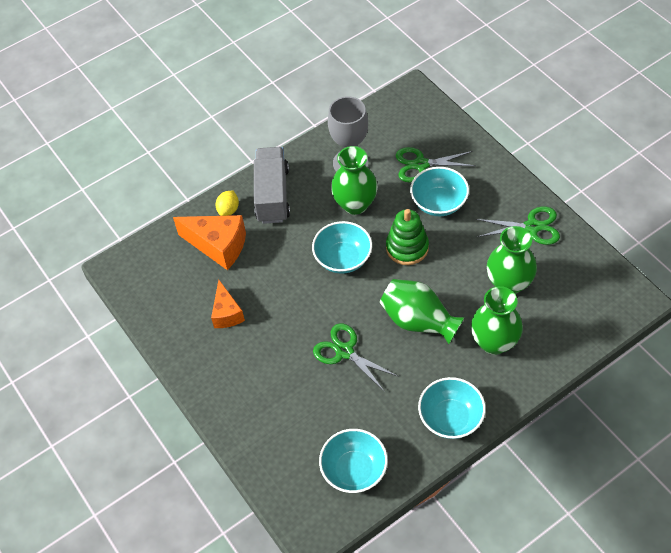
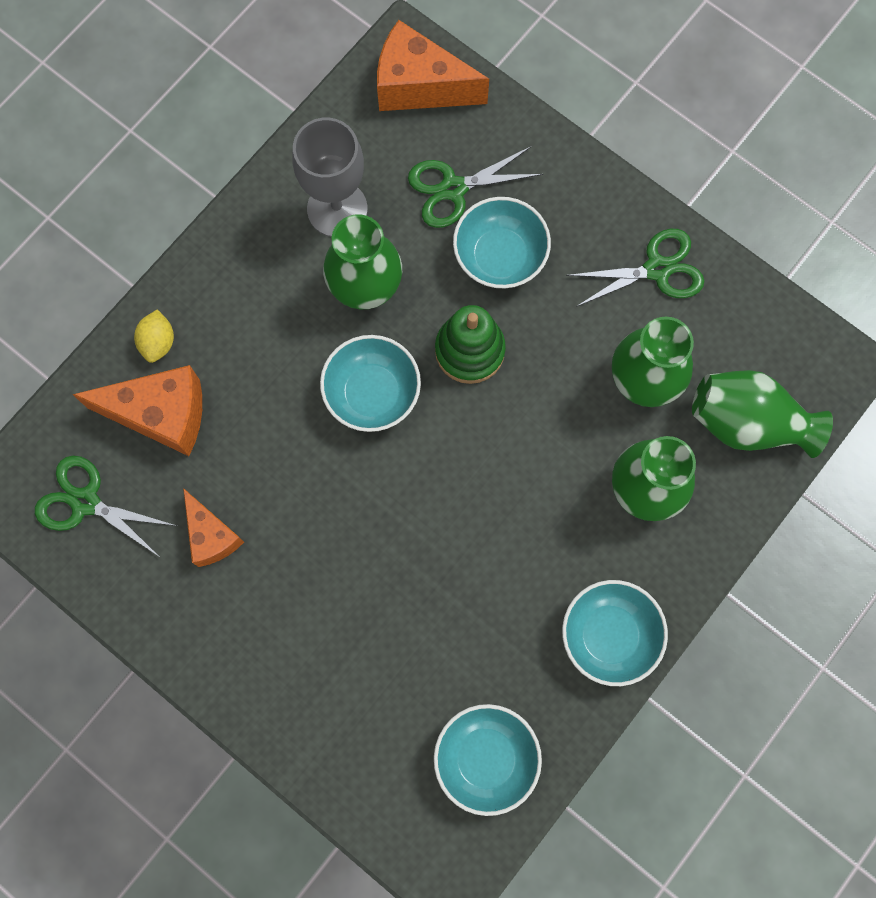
camera: 20 degrees left, 20 degrees up
grey truck [254,147,290,224] -> none
green scissors [313,323,399,392] -> green scissors moved to [35,456,177,558]
green vase [380,279,464,344] -> green vase moved to [692,370,833,458]
none -> orange cheese [377,20,489,111]

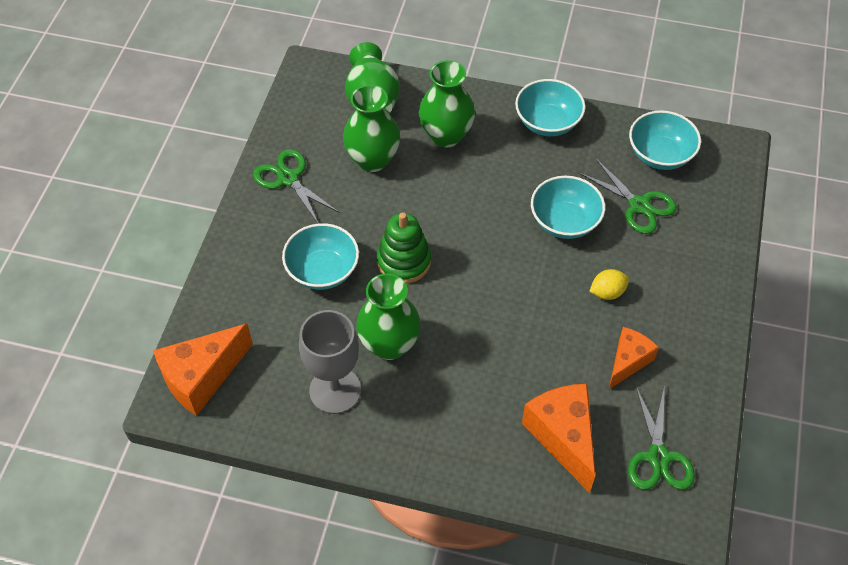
camera: 115 degrees left, 20 degrees down
yellow lemon [134,309,174,363] -> yellow lemon moved to [589,269,629,300]
turquoise bowl [320,335,421,432] -> turquoise bowl moved to [531,176,605,239]
orange cheese [377,20,489,111] -> orange cheese turned 60 degrees clockwise [153,324,253,416]
green scissors [408,146,543,228] -> green scissors moved to [579,159,677,234]

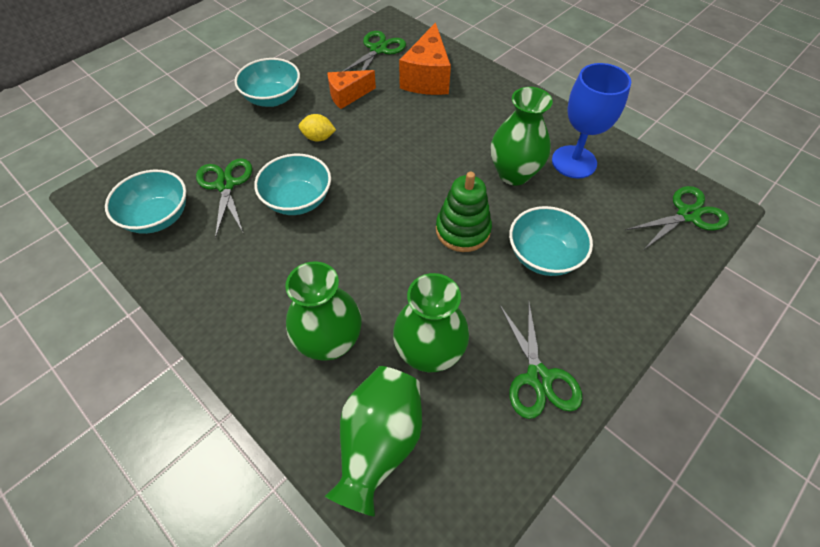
camera: 150 degrees left, 0 degrees up
orange cheese [153,324,253,416] -> green scissors [625,186,729,249]
grey goblet [299,310,361,414] -> blue goblet [552,63,631,178]
turquoise bowl [515,79,585,136] -> turquoise bowl moved to [234,58,300,107]

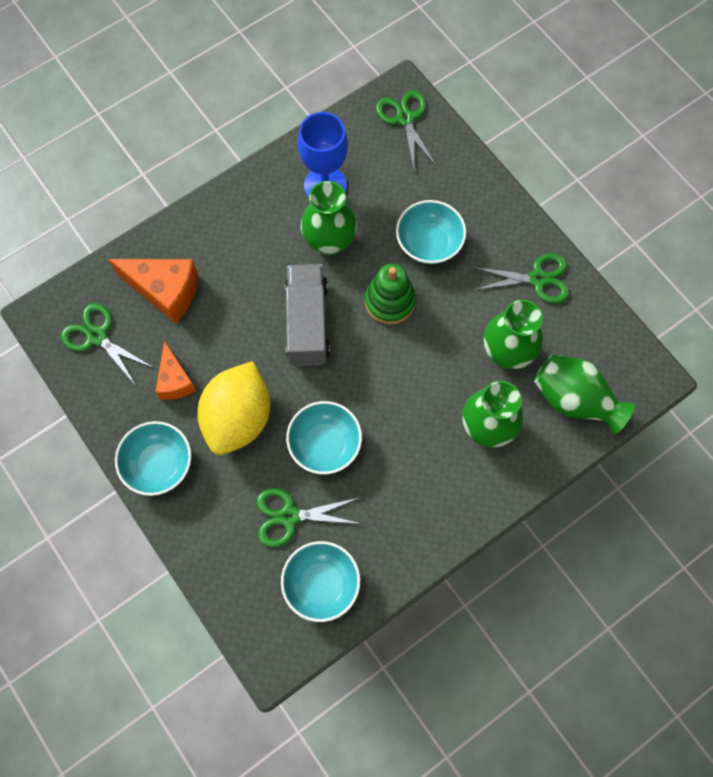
camera: 80 degrees left, 15 degrees up
yellow lemon [299,114,336,141] -> yellow lemon [197,361,270,455], size x2.38
none -> grey truck [285,264,330,366]

